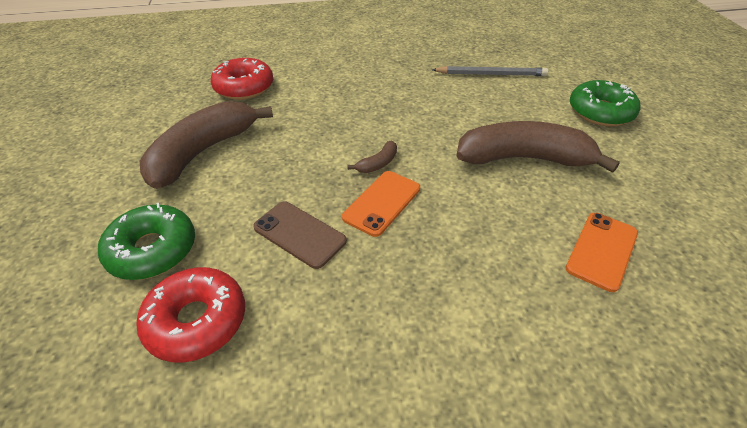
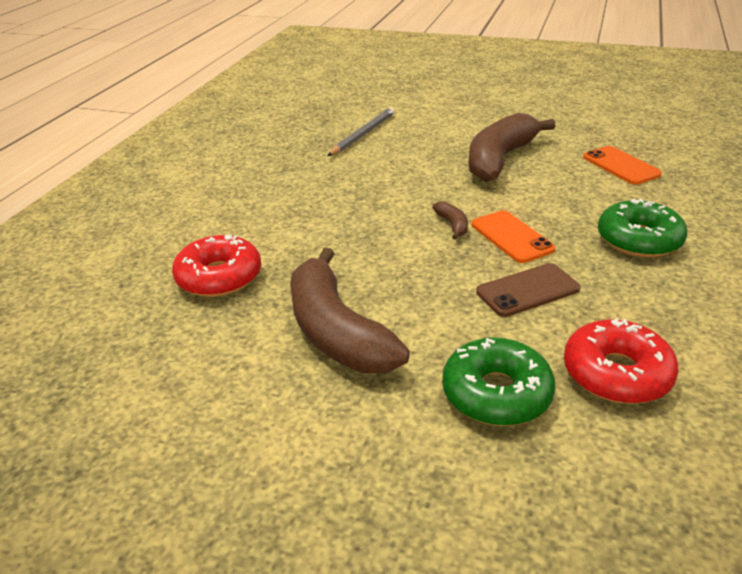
camera: 60 degrees left, 10 degrees down
green donut [570,80,640,126] -> green donut moved to [598,198,687,257]

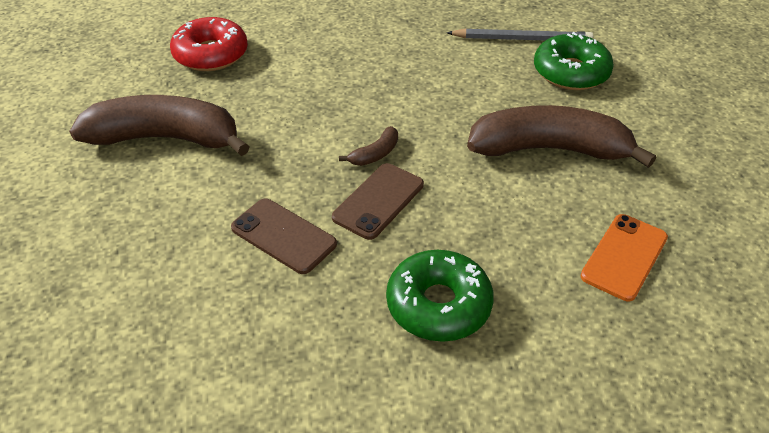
camera: 60 degrees right, 10 degrees up
brown banana [290,248,410,373] -> brown banana turned 60 degrees clockwise [69,95,250,156]
green donut [442,338,555,426] -> green donut moved to [534,32,614,90]
orange phone [472,210,556,263] -> brown phone [332,163,424,240]
red donut [564,318,679,404] -> none

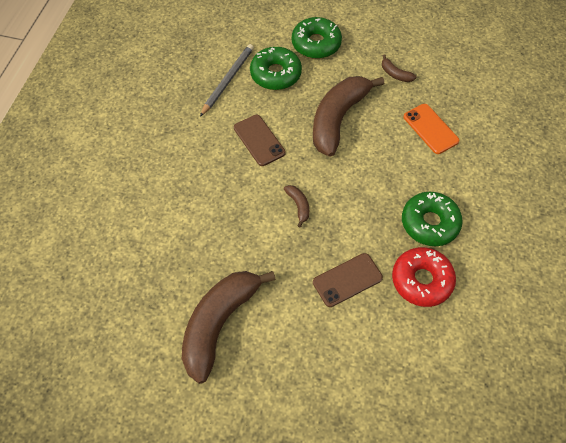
camera: 65 degrees left, 15 degrees up
red donut [170,17,248,71] -> red donut moved to [392,247,456,307]
brown phone [332,163,424,240] -> brown phone moved to [234,115,285,166]
none -> green donut [292,17,342,59]
none -> brown banana [382,54,417,82]

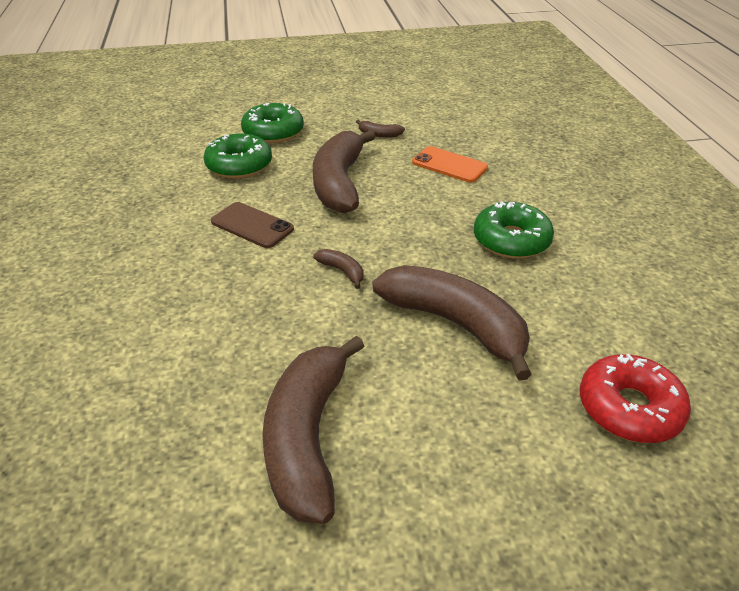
camera: 25 degrees left, 20 degrees down
grey pencil [200,44,254,117] -> none
brown phone [313,253,383,307] -> brown banana [373,265,532,380]
red donut [392,247,456,307] -> red donut moved to [580,354,691,443]

